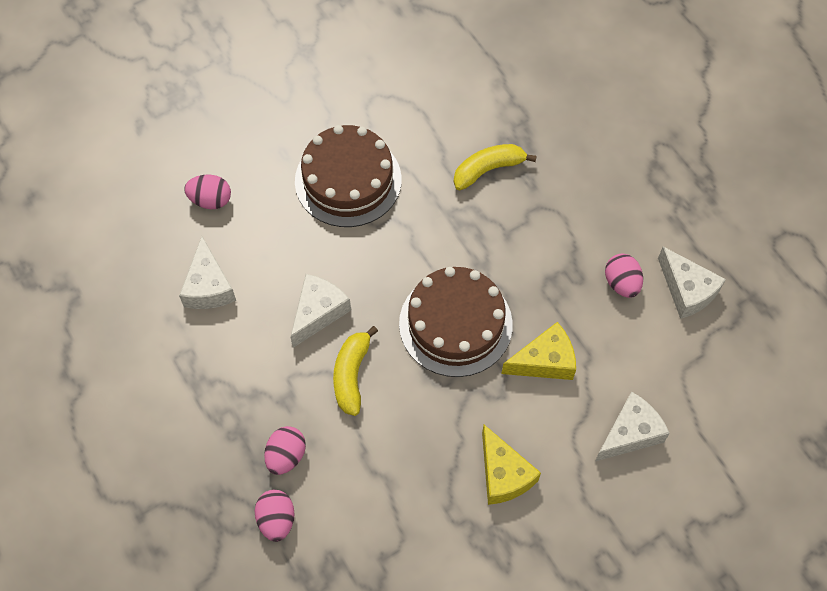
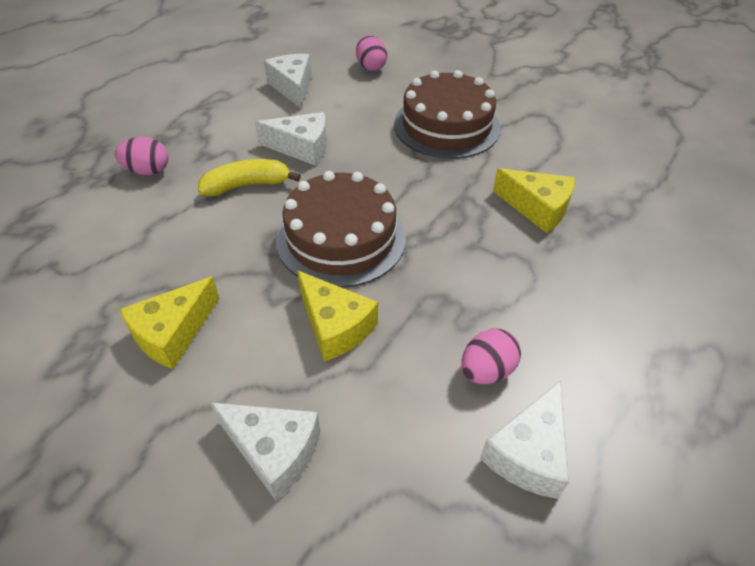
camera: 65 degrees right, 15 degrees down
white cheese [179,236,236,309] -> white cheese turned 105 degrees clockwise [264,54,311,109]
pink egg [255,490,294,542] -> none
yellow banana [454,144,537,190] -> yellow cheese [493,168,575,233]

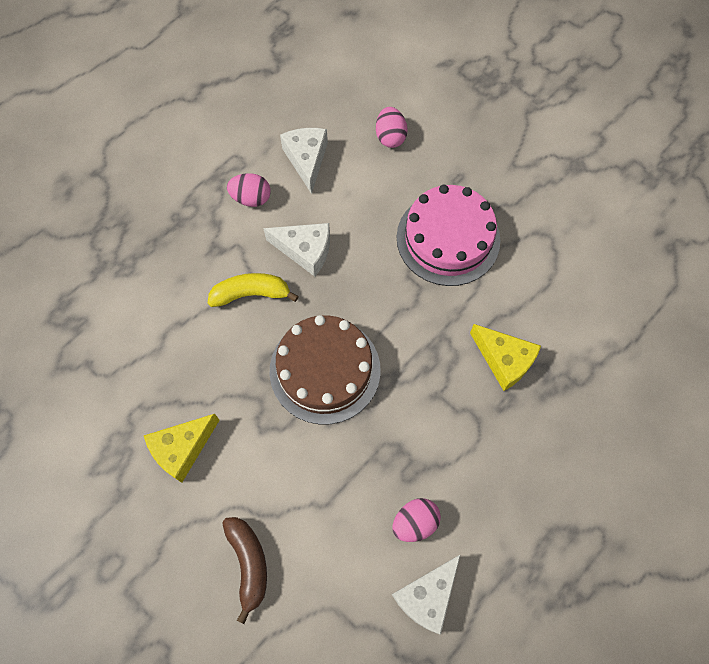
camera: 10 degrees right, 20 degrees up
pink egg [115,137,168,175] -> pink egg moved to [227,173,271,207]
white cheese [210,402,320,501] -> brown banana [222,517,267,624]
yellow cheese [297,270,378,361] -> none
brown cake [394,70,500,159] -> pink cake [397,184,500,286]

